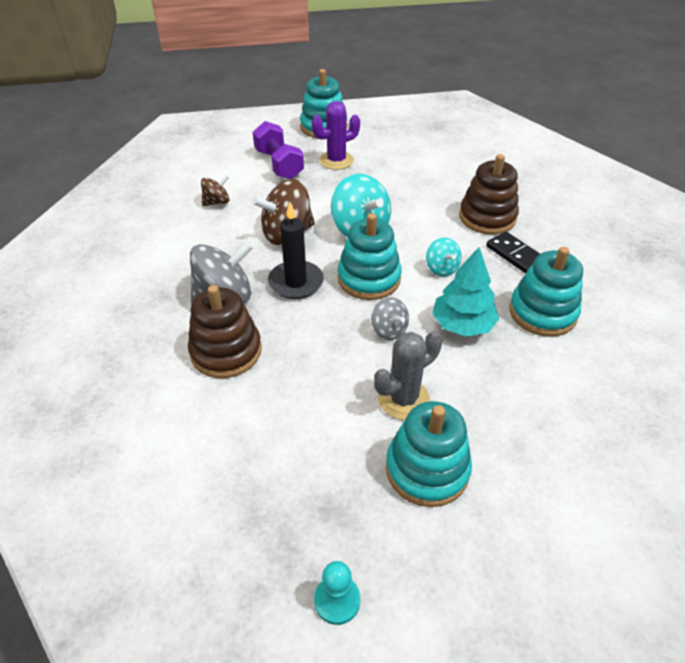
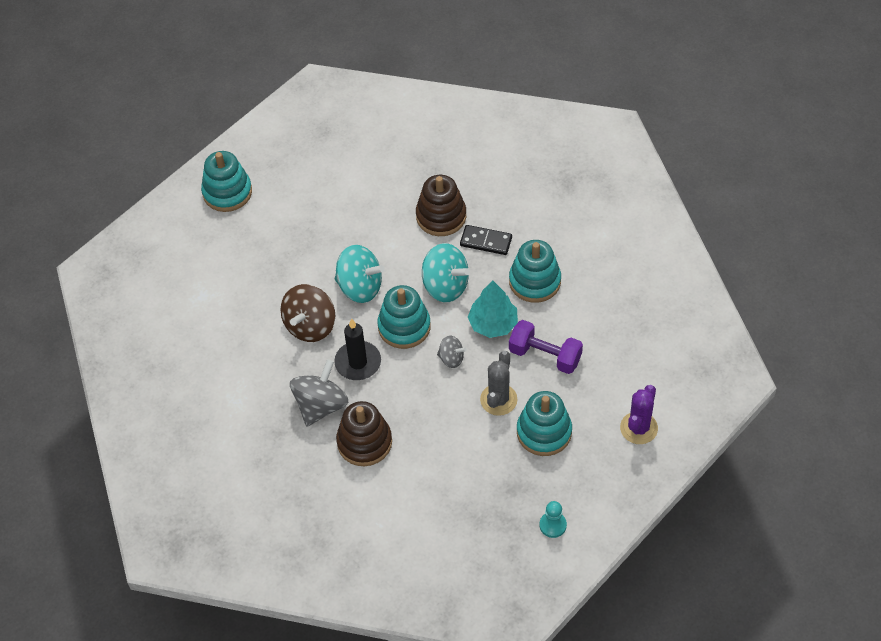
camera: 35 degrees left, 10 degrees up
brown spinning top [201,175,229,206] -> none
purple dumbbell [253,121,304,179] -> purple dumbbell moved to [509,320,583,374]
purple cactus [311,101,360,170] -> purple cactus moved to [620,385,658,444]
turquoise spinning top [426,237,462,277] -> turquoise spinning top [422,243,470,302], size x1.84

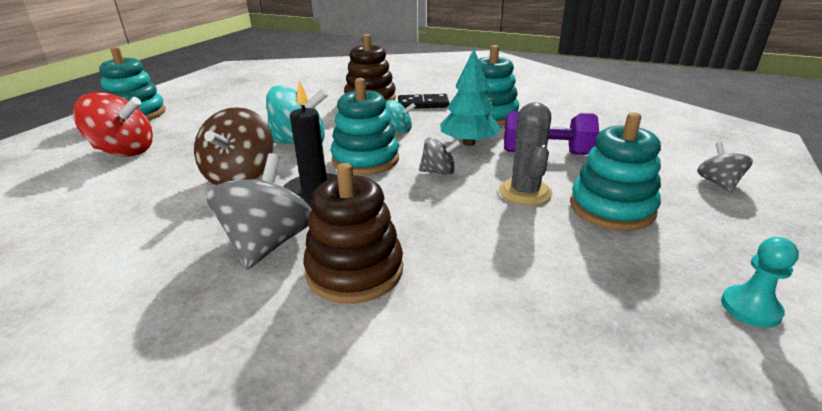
camera: 20 degrees left, 25 degrees down
turquoise spinning top [422,243,470,302] -> turquoise spinning top [385,100,416,132], size x0.54
purple cactus [620,385,658,444] -> grey spinning top [697,142,753,193]
none -> red spinning top [73,92,153,157]

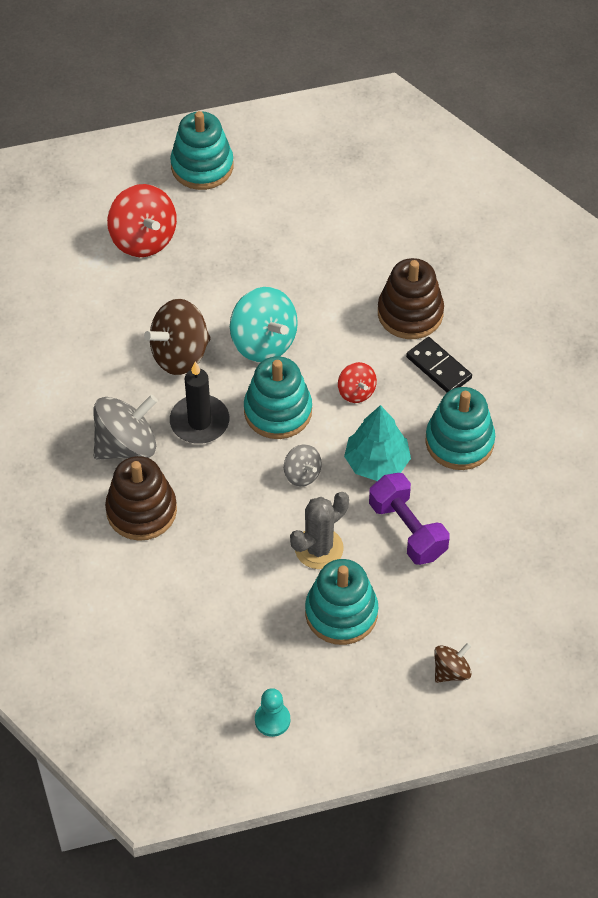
camera: 50 degrees right, 25 degrees up
turquoise spinning top [385,100,416,132] -> red spinning top [338,362,377,403]
grey spinning top [697,142,753,193] -> brown spinning top [434,642,471,683]

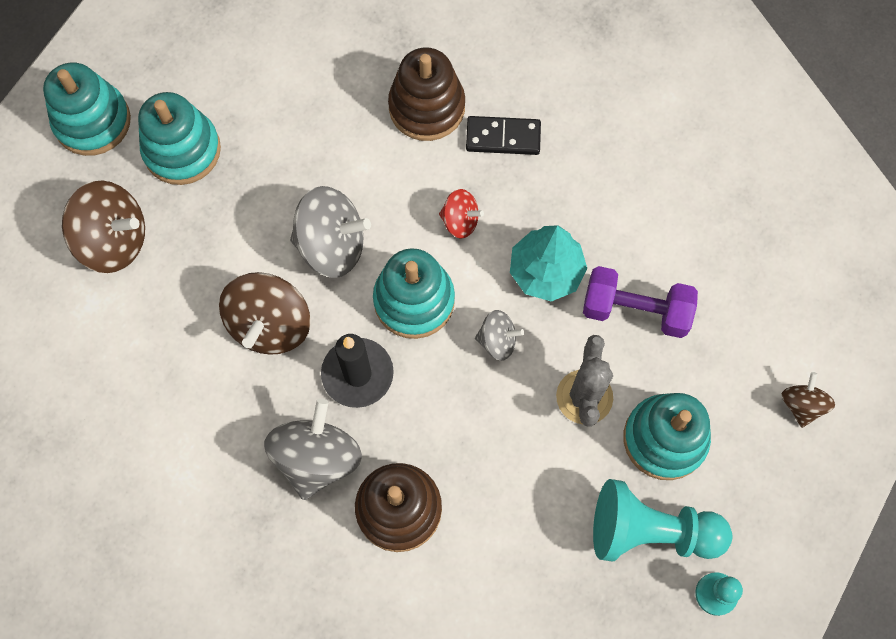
camera: 45 degrees left, 15 degrees up
red spinning top [107,184,177,257] -> brown spinning top [62,180,145,273]
turquoise spinning top [230,287,298,362] -> grey spinning top [290,186,371,278]
turquoise stacking toy [425,387,495,470] -> turquoise stacking toy moved to [138,92,221,185]
none -> turquoise pawn [593,479,732,562]

